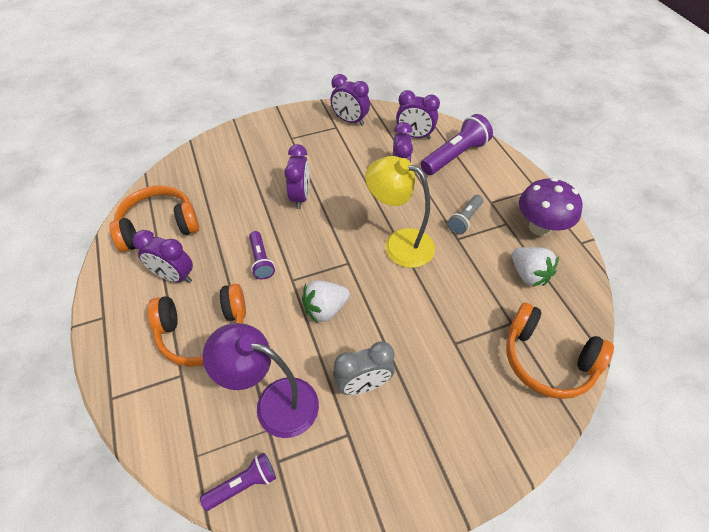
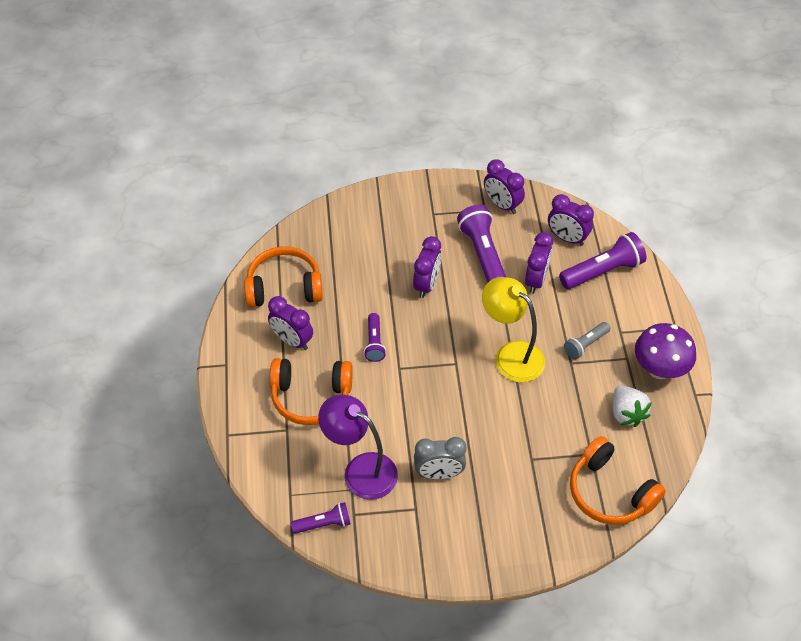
camera: 15 degrees right, 0 degrees up
white strawberry [302,280,350,323] -> none
none -> purple flashlight [457,205,506,282]

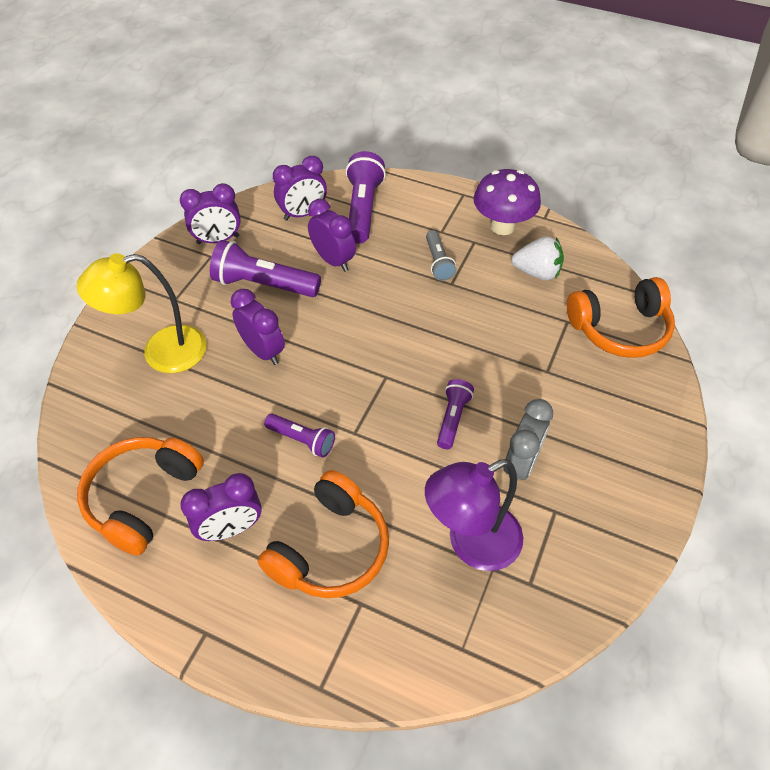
camera: 60 degrees left, 0 degrees up
purple flashlight [291,502,350,534] -> purple flashlight moved to [437,379,474,449]
yellow lamp [482,277,545,383] -> yellow lamp moved to [77,253,207,373]

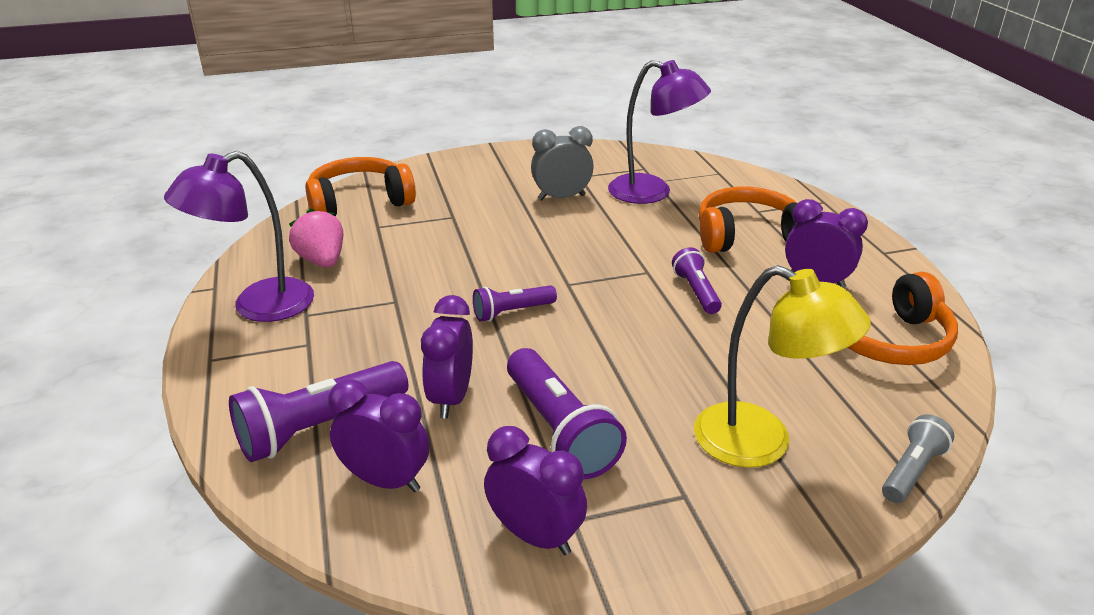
camera: 130 degrees left, 20 degrees down
purple clock [231,289,285,365] -> none
grey flashlight [426,230,457,281] -> grey flashlight moved to [882,414,954,503]
purple flashlight [437,379,474,449] -> purple flashlight moved to [473,285,557,321]
purple mushroom [474,169,541,235] -> purple lamp [164,151,314,322]
white strawberry [511,236,564,280] -> pink strawberry [289,208,343,267]
orange headphones [567,277,675,358] -> orange headphones turned 60 degrees counterclockwise [305,157,416,216]

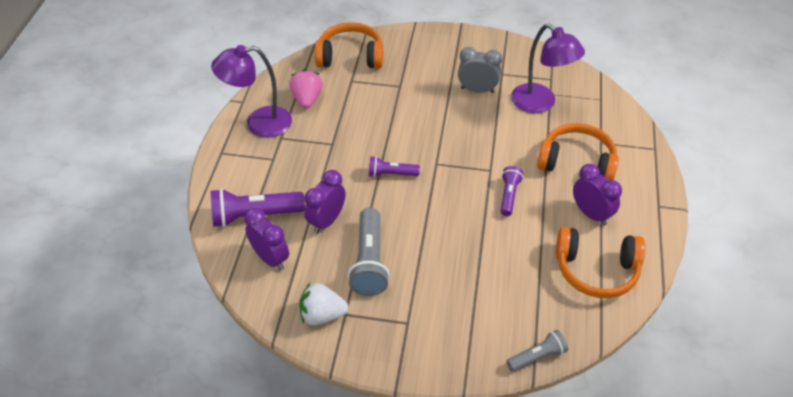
camera: 25 degrees right, 15 degrees up
purple clock [484,426,587,555] -> white strawberry [299,283,349,325]
purple flashlight [507,348,627,479] -> grey flashlight [348,207,390,296]
yellow lamp [694,265,871,468] -> none

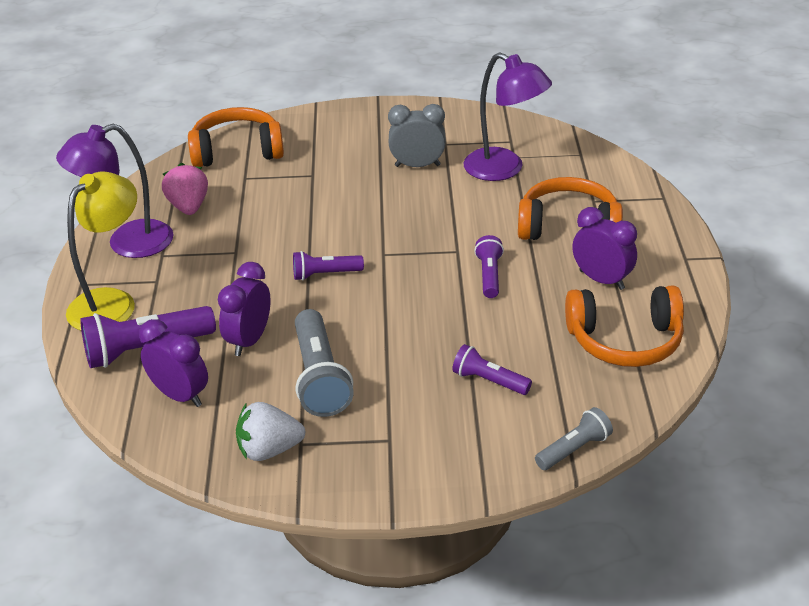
camera: 10 degrees left, 10 degrees down
none -> yellow lamp [66,172,137,331]
none -> purple flashlight [452,344,532,395]

